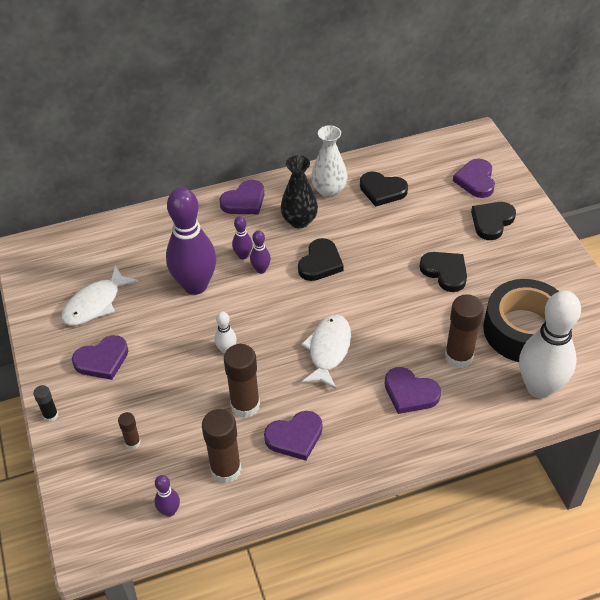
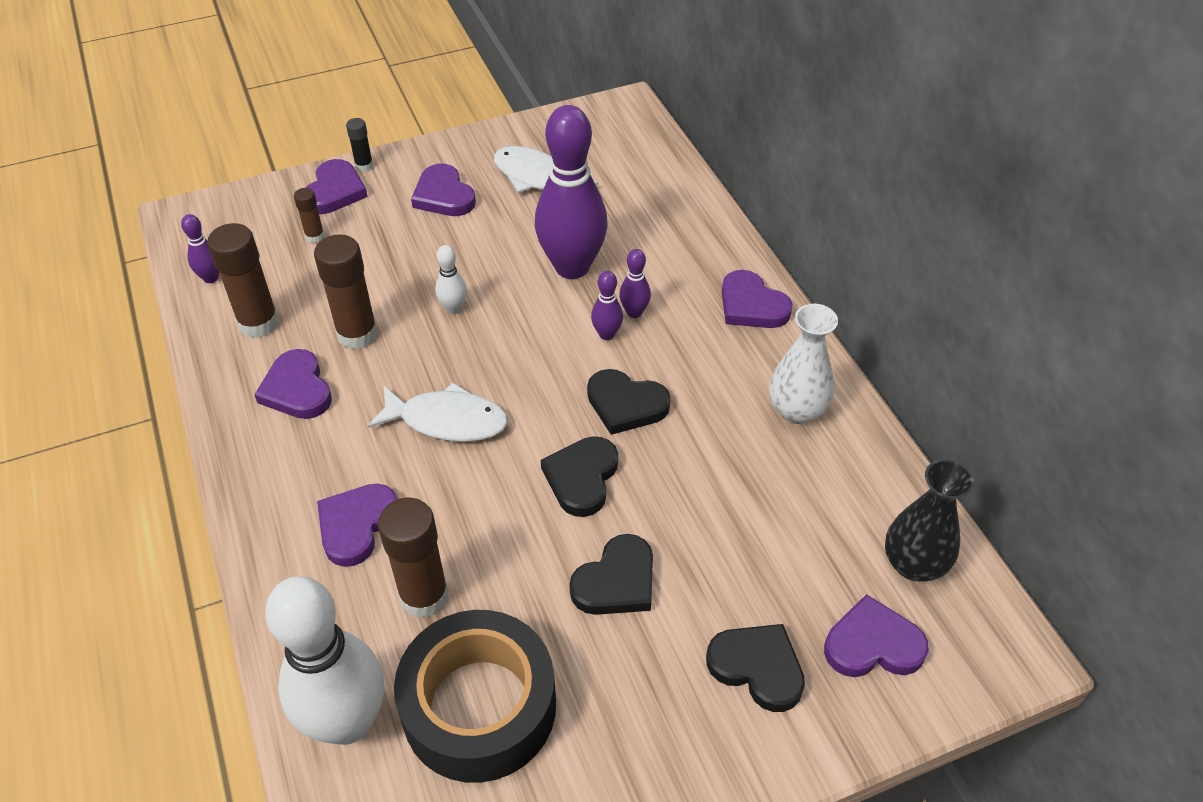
camera: 85 degrees right, 0 degrees up
black vase [281,155,318,228] -> black vase moved to [885,459,974,582]
black heart [360,171,408,207] -> black heart moved to [541,436,618,517]
none -> purple heart [306,159,368,214]

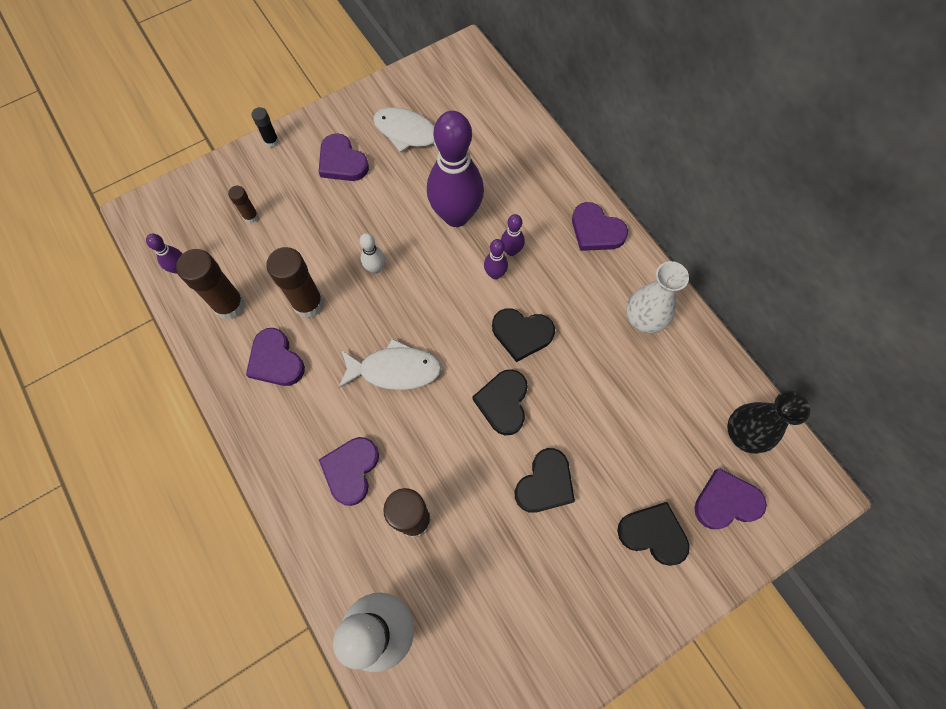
camera: 10 degrees left, 20 degrees up
purple heart [306,159,368,214] -> none
black tape [394,610,556,783] -> none

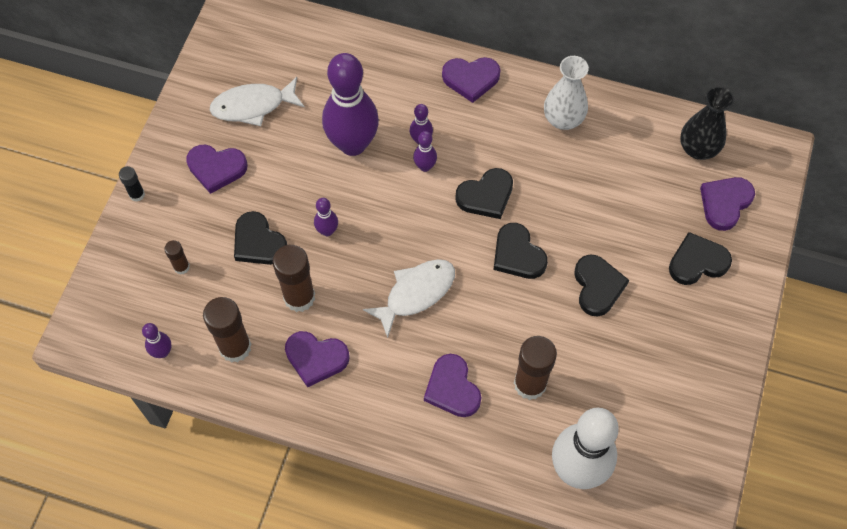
camera: 40 degrees left, 5 degrees down
white bowling pin [360,233,385,274] -> purple bowling pin [314,198,338,236]
none -> black heart [234,211,287,265]

